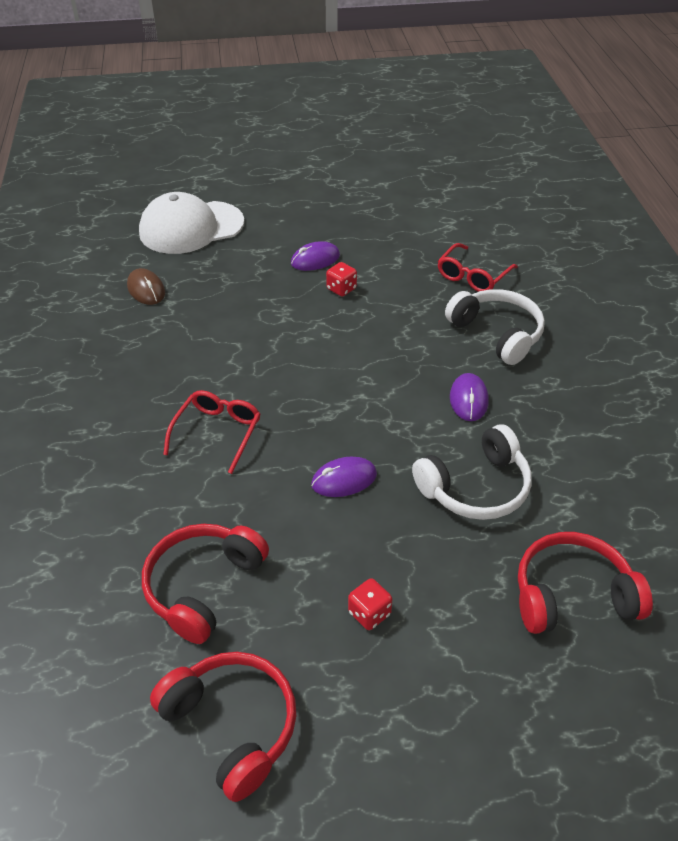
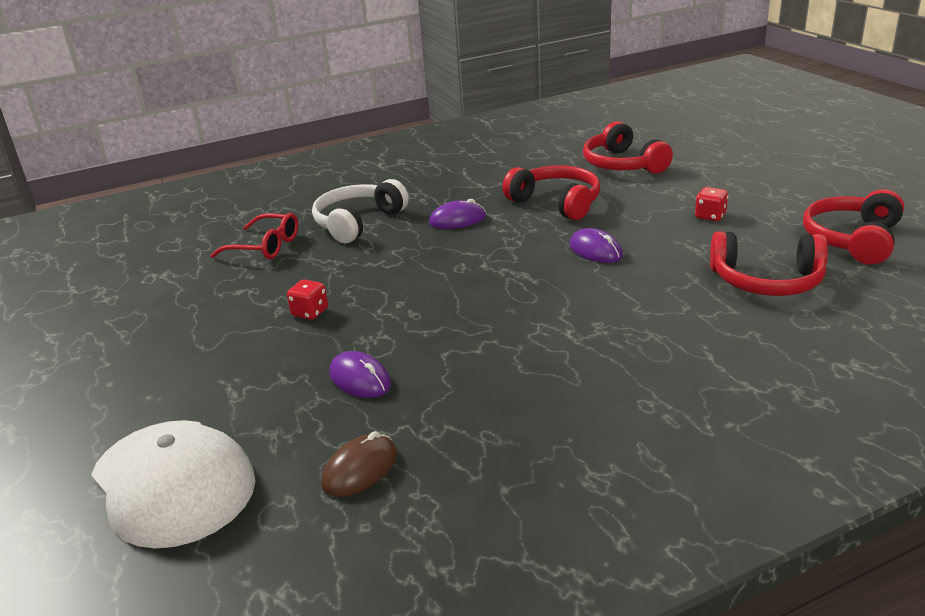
camera: 105 degrees left, 15 degrees down
red glasses [163,390,261,474] -> none
purple mouse [291,241,340,271] -> purple mouse moved to [330,351,391,398]
white headphones [412,424,532,520] -> red headphones [503,166,600,220]

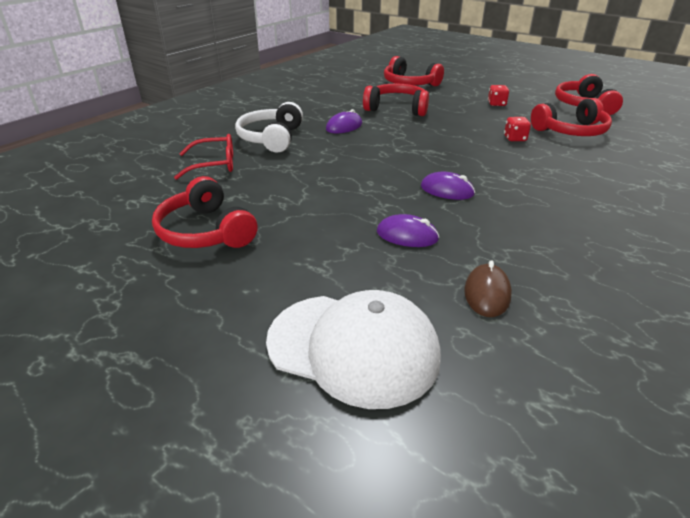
camera: 30 degrees left, 5 degrees up
red dice [287,279,328,320] -> red dice moved to [504,117,531,141]
purple mouse [569,228,623,263] -> purple mouse moved to [421,172,475,200]
none -> red headphones [152,176,258,248]

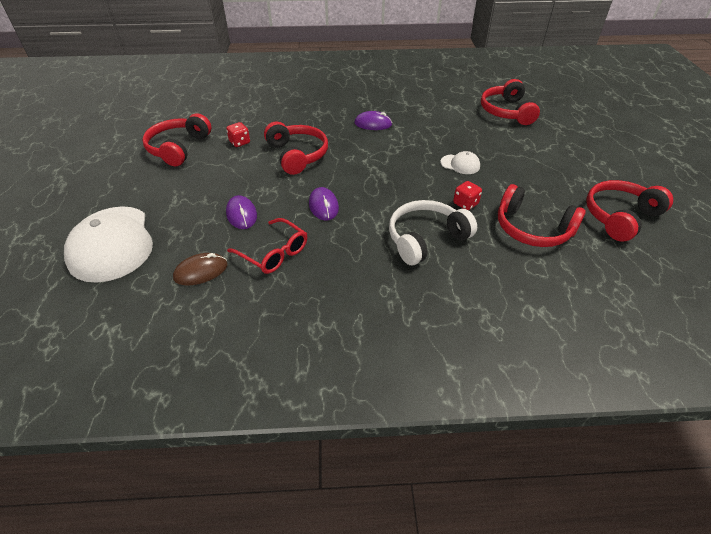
camera: 50 degrees right, 10 degrees up
red glasses [174,134,233,180] -> red glasses moved to [227,218,307,274]
white headphones [235,102,303,153] -> white headphones moved to [389,200,477,265]
red headphones [363,84,429,116] -> red headphones moved to [264,121,328,175]
red dice [488,85,509,106] -> red dice moved to [226,122,250,147]
none -> white cap [440,151,480,174]

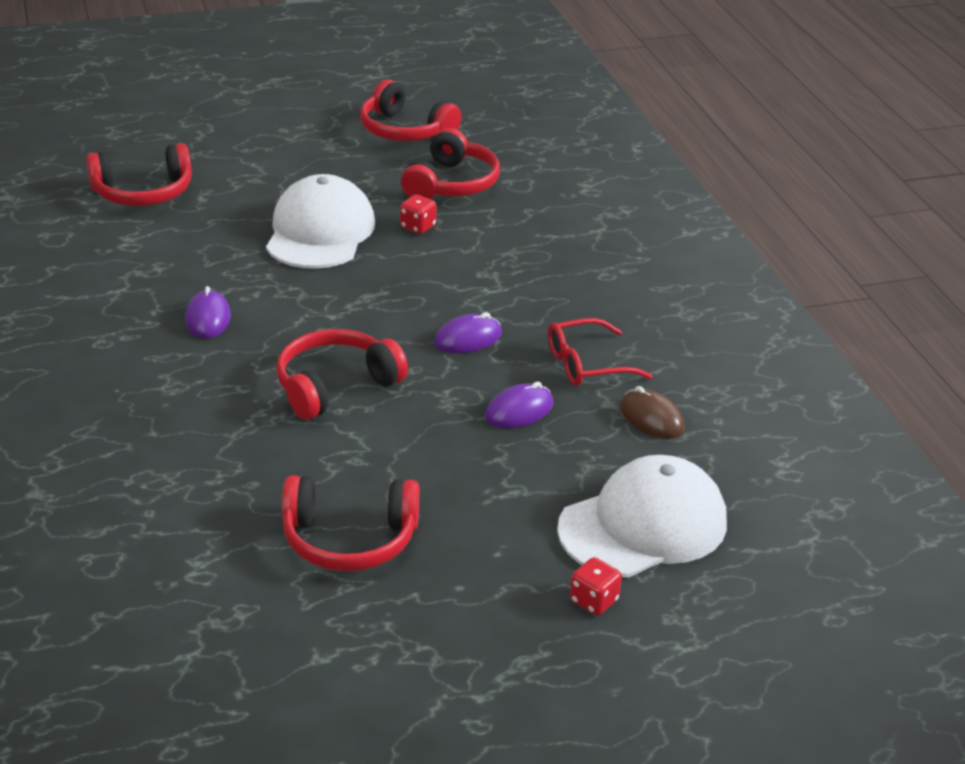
camera: 105 degrees left, 10 degrees down
red dice [226,122,250,147] -> red dice moved to [570,557,622,615]
red glasses [227,218,307,274] -> red glasses turned 135 degrees counterclockwise [548,318,653,386]
white headphones [389,200,477,265] -> none
white cap [440,151,480,174] -> white cap [266,174,375,269], size x2.24

